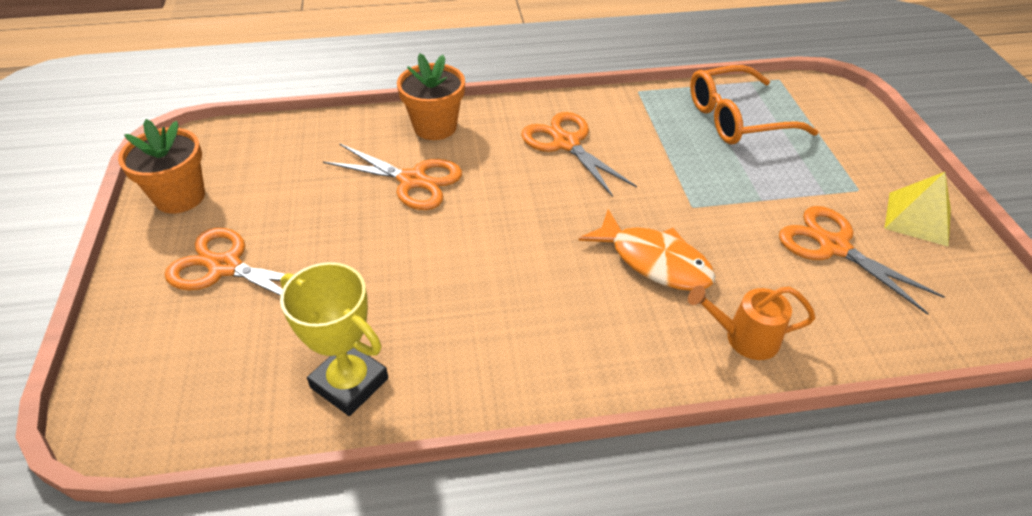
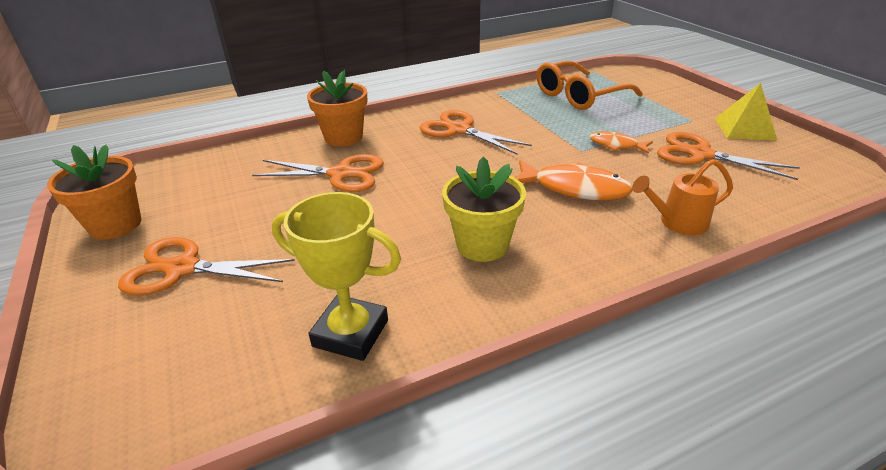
camera: 15 degrees left, 10 degrees down
none -> yellow flower pot [442,157,526,262]
none -> orange fish [589,131,653,154]

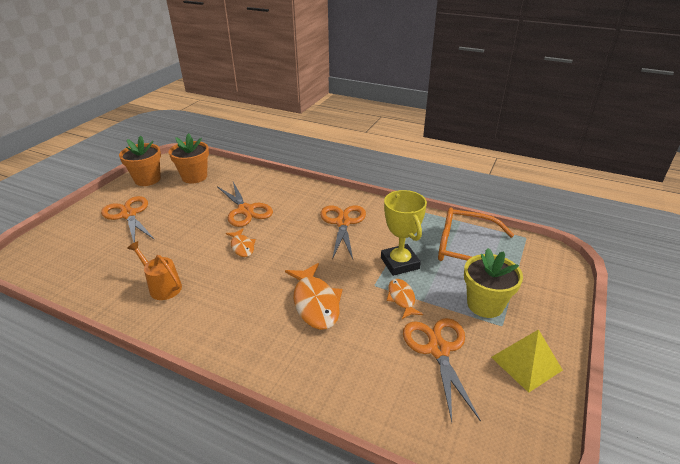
camera: 50 degrees right, 0 degrees up
yellow trophy [272,192,401,361] -> yellow trophy moved to [381,190,427,276]
orange flower pot [307,70,367,146] -> orange flower pot moved to [168,133,209,183]
yellow flower pot [442,157,526,262] -> yellow flower pot moved to [464,248,523,318]
orange watering can [632,159,733,235] -> orange watering can moved to [127,241,182,300]
none -> orange fish [226,228,256,257]

